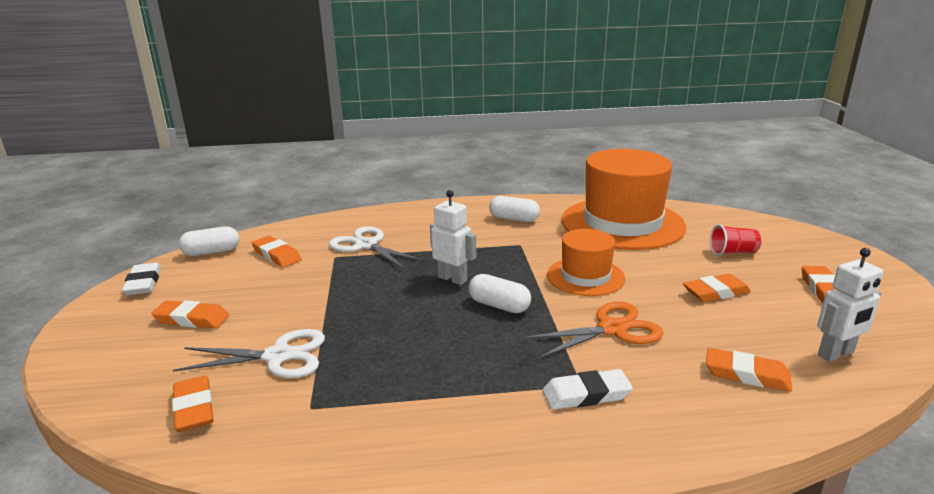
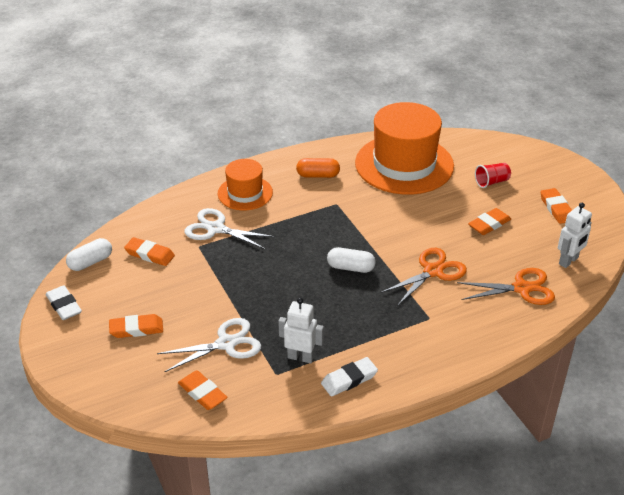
camera: 20 degrees left, 15 degrees up
white robot [430,190,476,285] -> white robot moved to [278,298,324,363]
white capsule [489,196,540,222] -> orange capsule [296,158,340,178]
white eraser [542,369,633,410] -> white eraser moved to [321,357,378,397]
orange hat [547,229,625,296] -> orange hat moved to [218,159,273,210]
orange eraser [706,348,792,392] -> orange scissors [457,268,555,305]

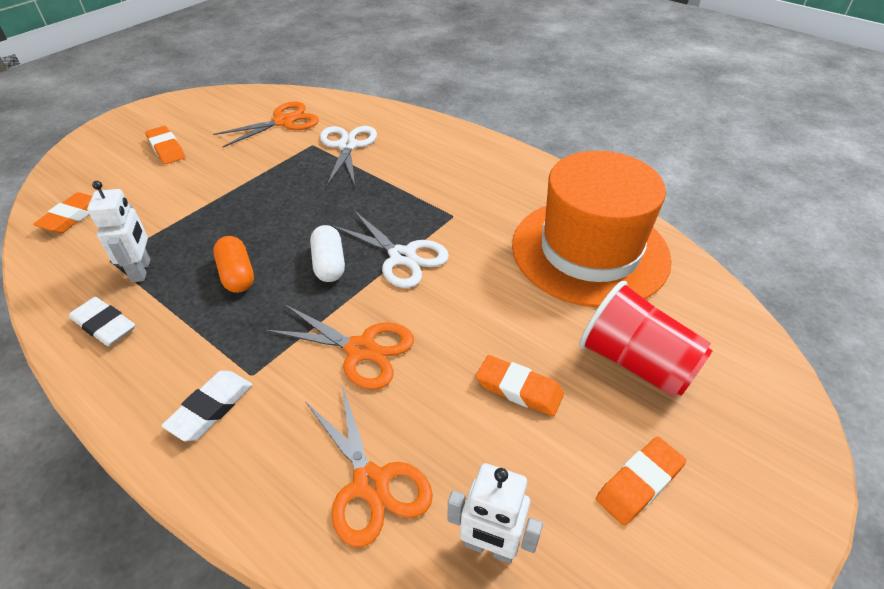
camera: 65 degrees right, 5 degrees up
white eraser [46,285,82,320] -> white eraser moved to [161,371,252,441]
white capsule [66,238,112,271] -> none
orange eraser [124,237,175,266] -> orange scissors [213,102,319,147]
white scissors [157,318,261,372] -> white scissors moved to [332,210,449,288]
orange hat [218,159,273,210] -> none
orange capsule [296,158,340,178] -> orange capsule moved to [213,236,254,293]
red cup [475,163,511,188] -> red cup [579,281,713,397], size x1.82

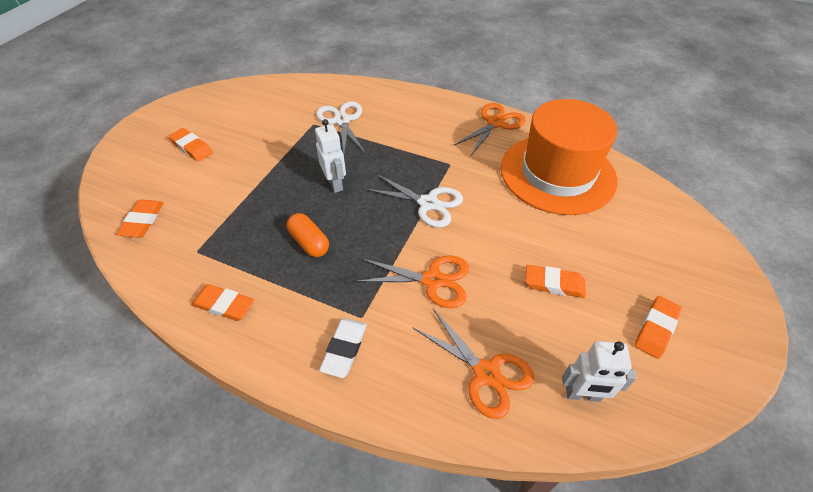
camera: 15 degrees left, 5 degrees up
white eraser [69,297,135,346] -> orange eraser [191,284,254,321]
white robot [87,181,150,282] -> white robot moved to [315,119,346,193]
orange scissors [213,102,319,147] -> orange scissors moved to [453,103,526,156]
white capsule [310,225,345,282] -> none
red cup [579,281,713,397] -> none

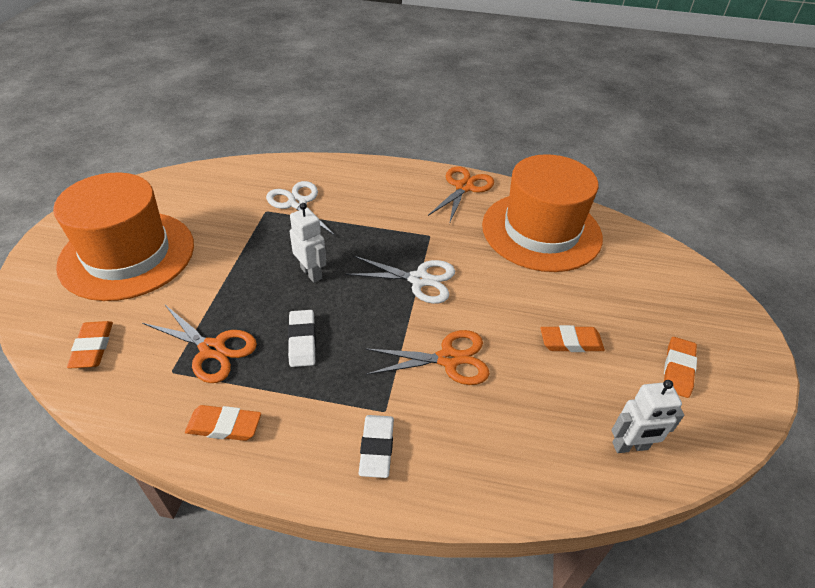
camera: 15 degrees left, 5 degrees down
orange eraser [169,128,213,162] -> orange hat [53,173,194,301]
orange capsule [287,213,329,257] -> white eraser [288,310,316,367]
orange scissors [413,309,534,419] -> orange scissors moved to [143,305,257,383]

